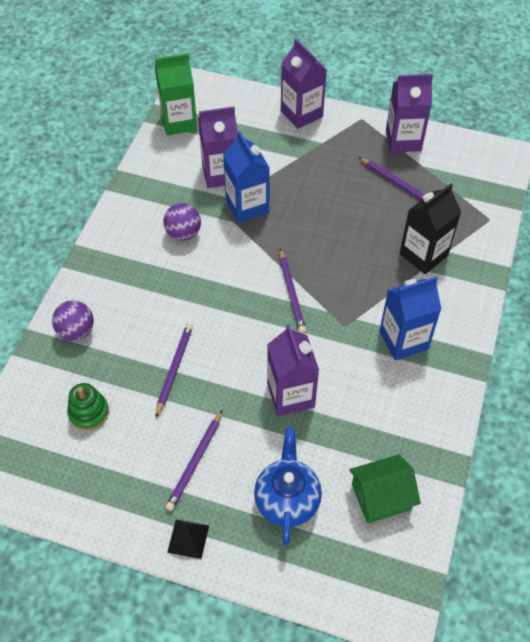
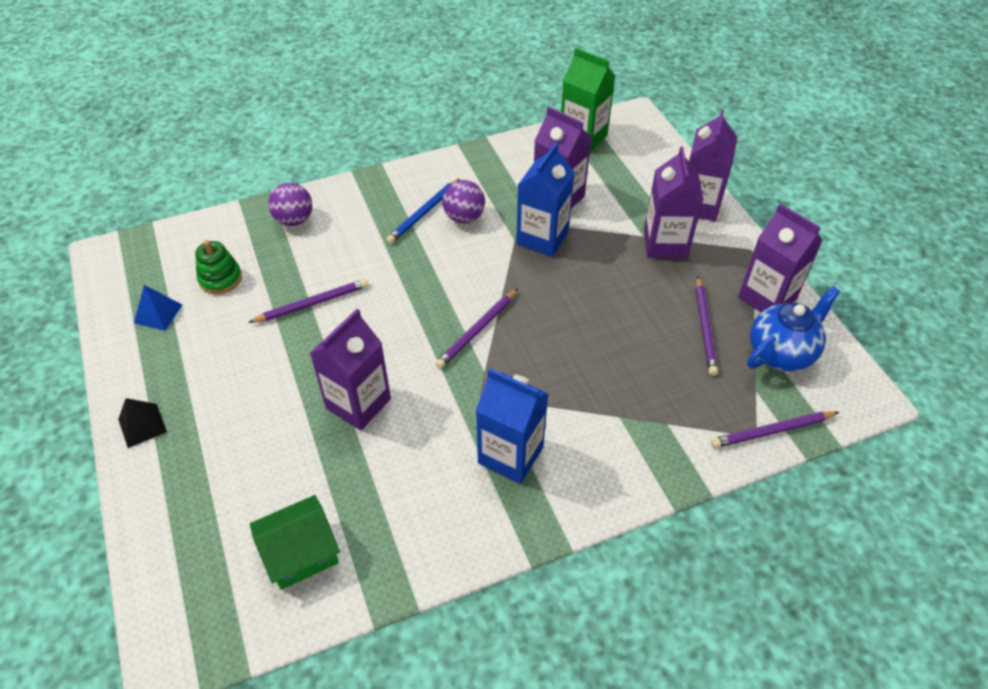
camera: 50 degrees right, 5 degrees down
purple pencil [165,410,223,511] -> purple pencil moved to [711,412,839,448]
blue teapot [254,427,322,545] -> blue teapot moved to [747,286,840,372]
green house [349,454,421,524] -> green house turned 60 degrees counterclockwise [250,495,340,590]
black carton [399,184,461,274] -> none
none -> blue pyramid [134,285,182,331]
none -> blue pencil [386,178,460,244]
none -> purple carton [644,147,704,258]

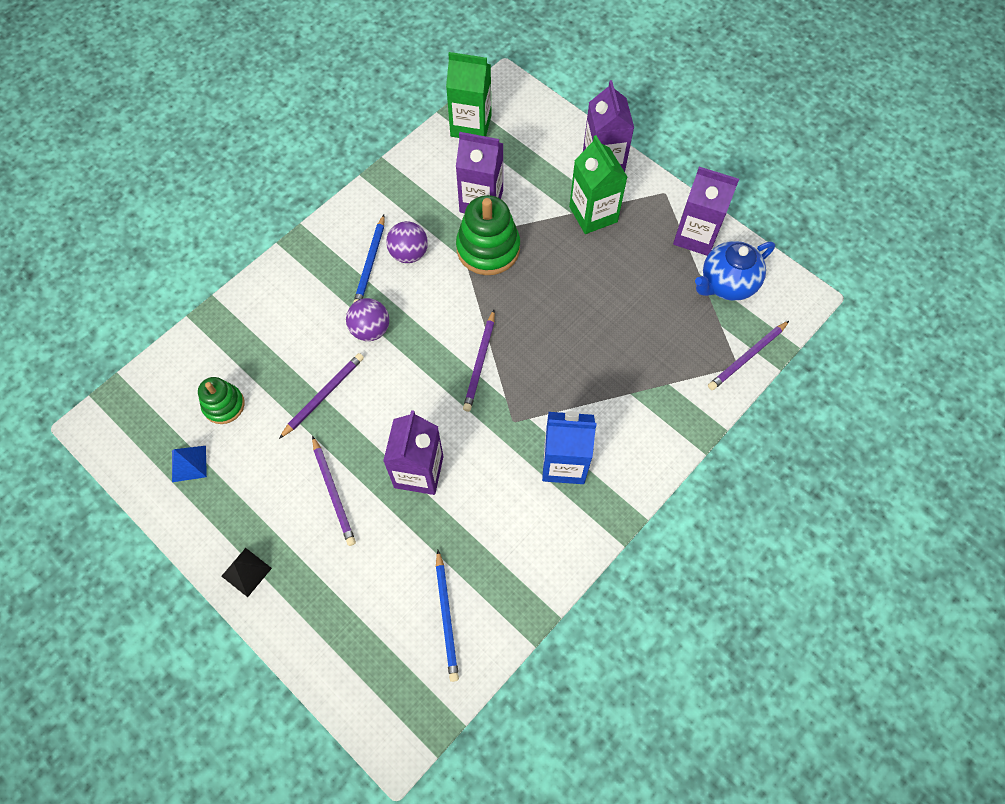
camera: 25 degrees left, 15 degrees up
green house [250,495,340,590] -> blue pencil [436,550,459,682]
purple ball [268,183,312,226] -> purple ball moved to [346,298,389,341]
blue carton [516,142,575,257] -> green stacking toy [456,195,520,275]
purple carton [644,147,704,258] -> green carton [569,135,627,234]
purple pencil [696,276,718,376] -> purple pencil moved to [312,436,356,546]
blue teapot [747,286,840,372] -> blue teapot turned 150 degrees counterclockwise [695,241,775,301]

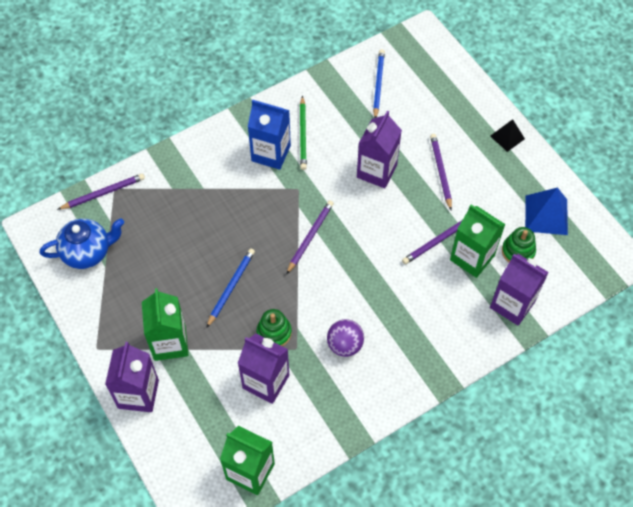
camera: 165 degrees left, 5 degrees down
blue pyramid [172,446,207,482] -> blue pyramid [525,187,568,235], size x1.62
purple ball [346,298,389,341] -> none
blue pencil [353,215,385,303] -> blue pencil moved to [206,249,255,328]
green stacking toy [456,195,520,275] -> green stacking toy [257,309,292,346], size x0.60
purple carton [673,167,739,256] -> purple carton moved to [490,254,549,325]
none -> green pencil [300,96,307,170]
none -> green carton [450,205,506,278]

